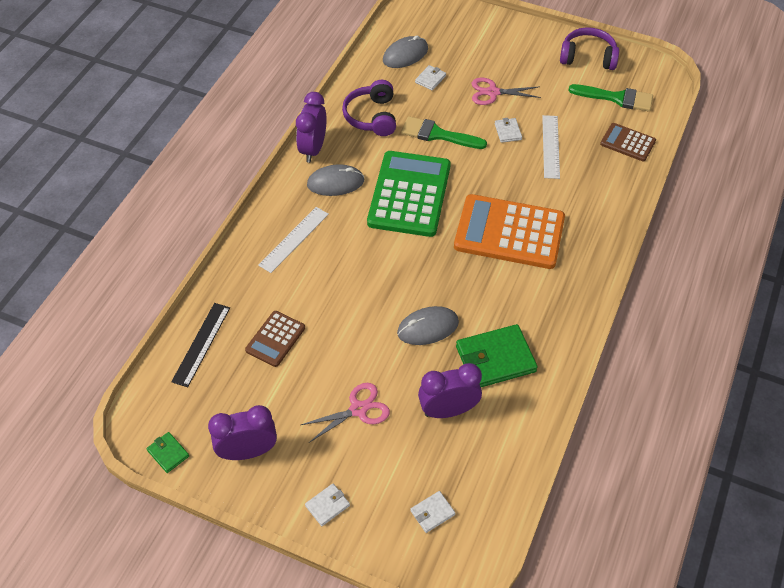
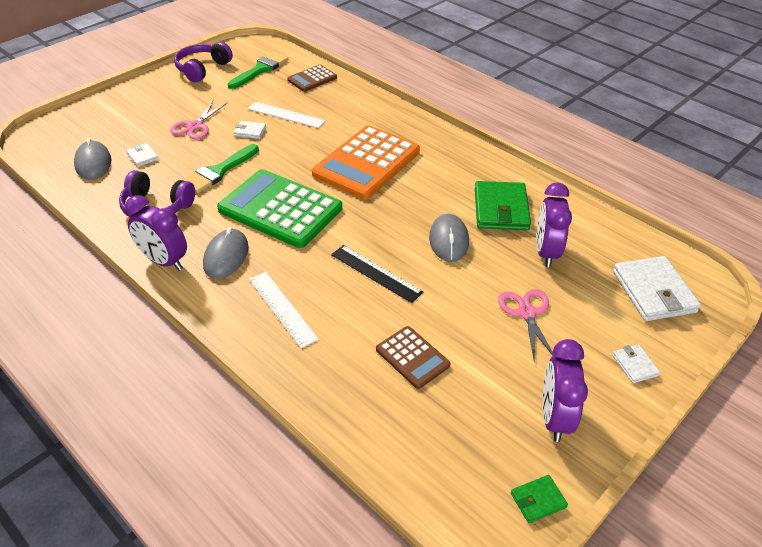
camera: 70 degrees left, 10 degrees down
black ruler [171,303,230,387] -> black ruler moved to [331,245,423,303]
white wallet [410,491,455,533] -> white wallet [613,256,701,321], size x2.07

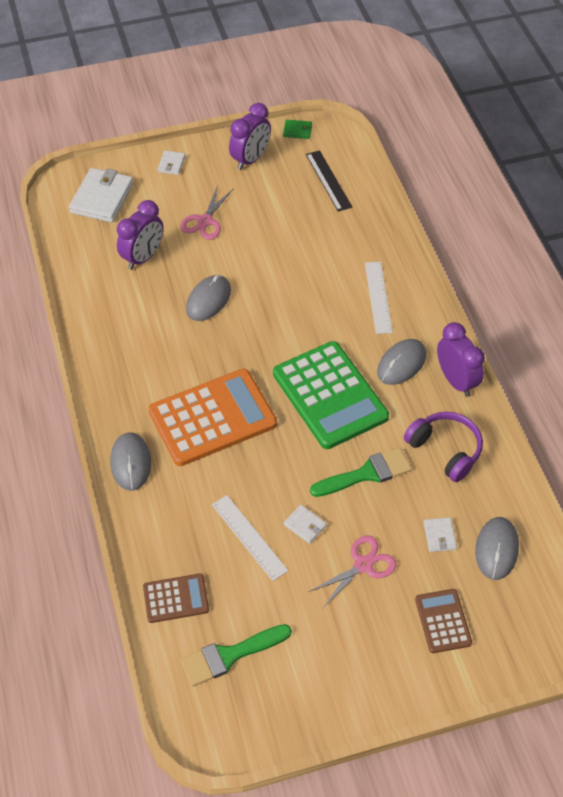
camera: 150 degrees left, 10 degrees up
purple headphones [174,42,233,83] -> none
black ruler [331,245,423,303] -> black ruler moved to [306,150,352,212]
brown calculator [376,326,451,389] -> brown calculator moved to [415,589,472,653]
green wallet [475,181,531,230] -> none
none -> grey mouse [110,432,151,491]

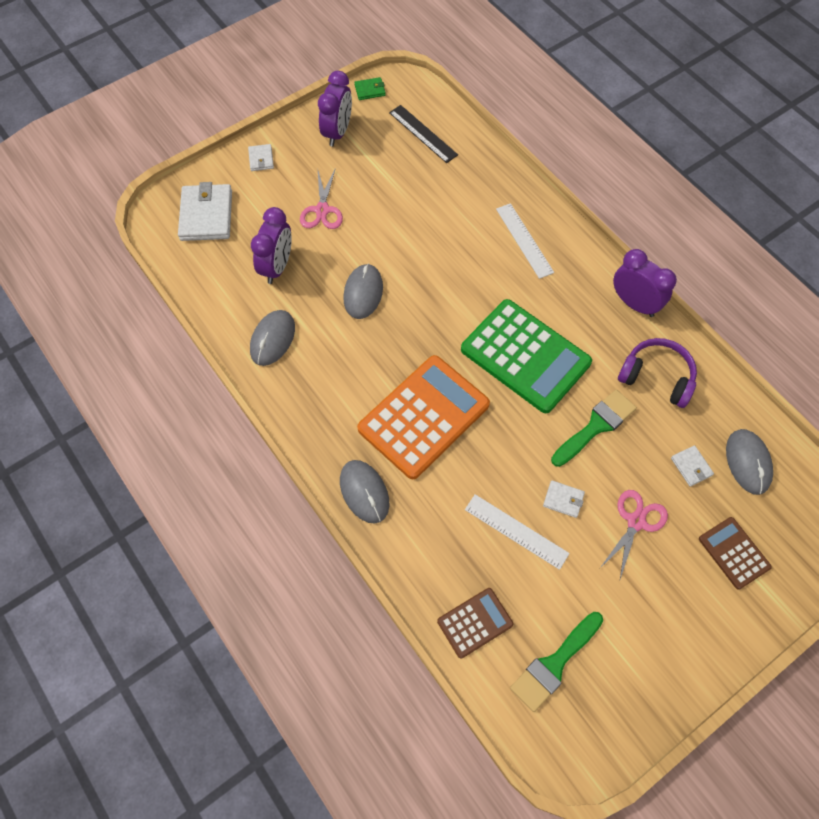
camera: 20 degrees left, 10 degrees up
grey mouse [377,339,426,385] -> grey mouse moved to [250,310,295,366]

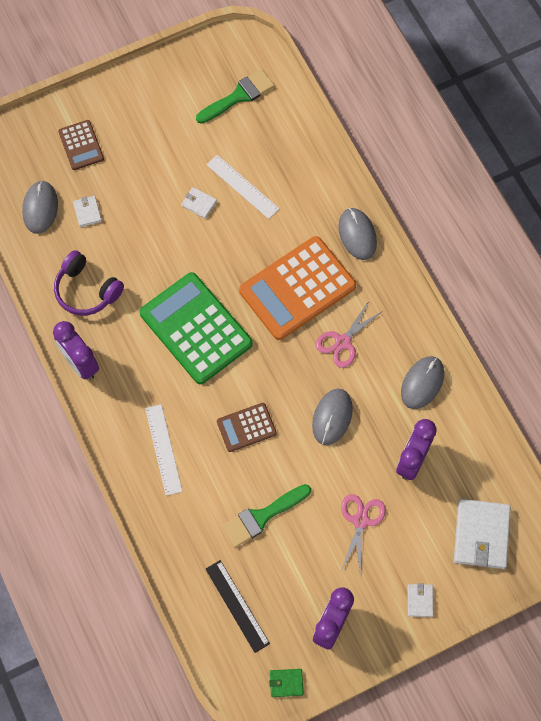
camera: 170 degrees left, 5 degrees up
brown calculator [437,588,513,659] -> brown calculator moved to [217,403,277,452]
green brush [551,389,637,467] -> green brush moved to [222,484,311,547]
pink scissors [600,490,668,579] -> pink scissors moved to [316,301,384,368]

